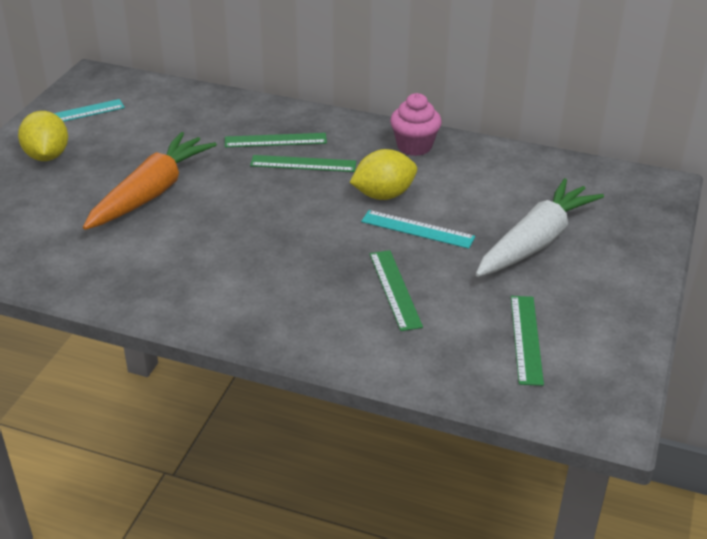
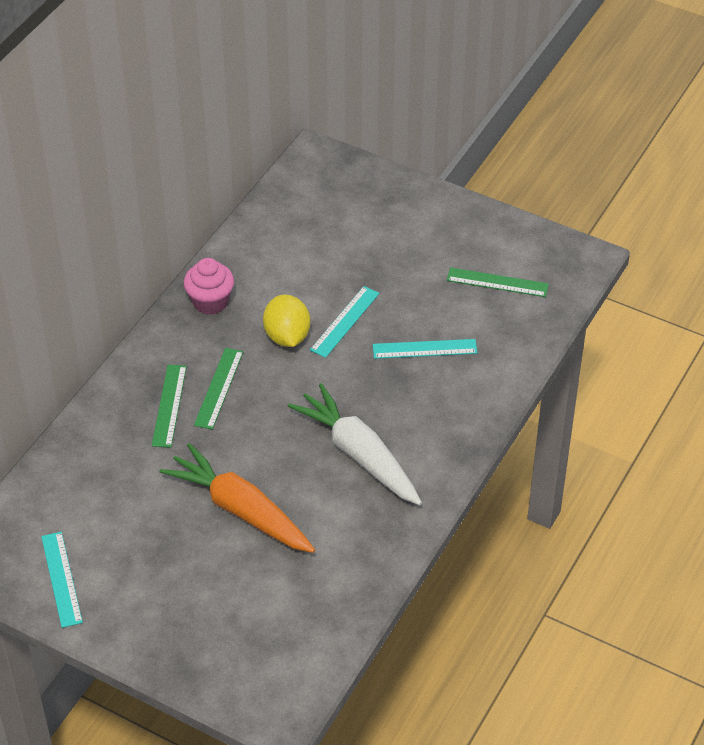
camera: 80 degrees left, 10 degrees up
yellow lemon [18,111,68,161] -> none
green ruler [370,250,423,331] -> turquoise ruler [373,339,477,359]
white carrot [476,178,604,277] -> white carrot moved to [288,383,422,505]

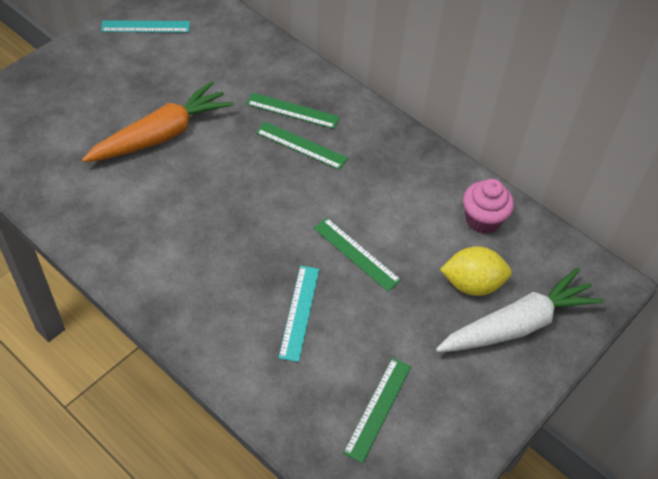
camera: 100 degrees right, 5 degrees up
pink cupcake [184,258,234,315] -> pink cupcake moved to [463,179,514,234]
yellow lemon [263,295,310,347] -> yellow lemon moved to [440,246,512,296]
white carrot [288,383,422,505] -> white carrot moved to [436,268,604,352]
turquoise ruler [310,286,379,358] -> green ruler [314,218,401,291]

